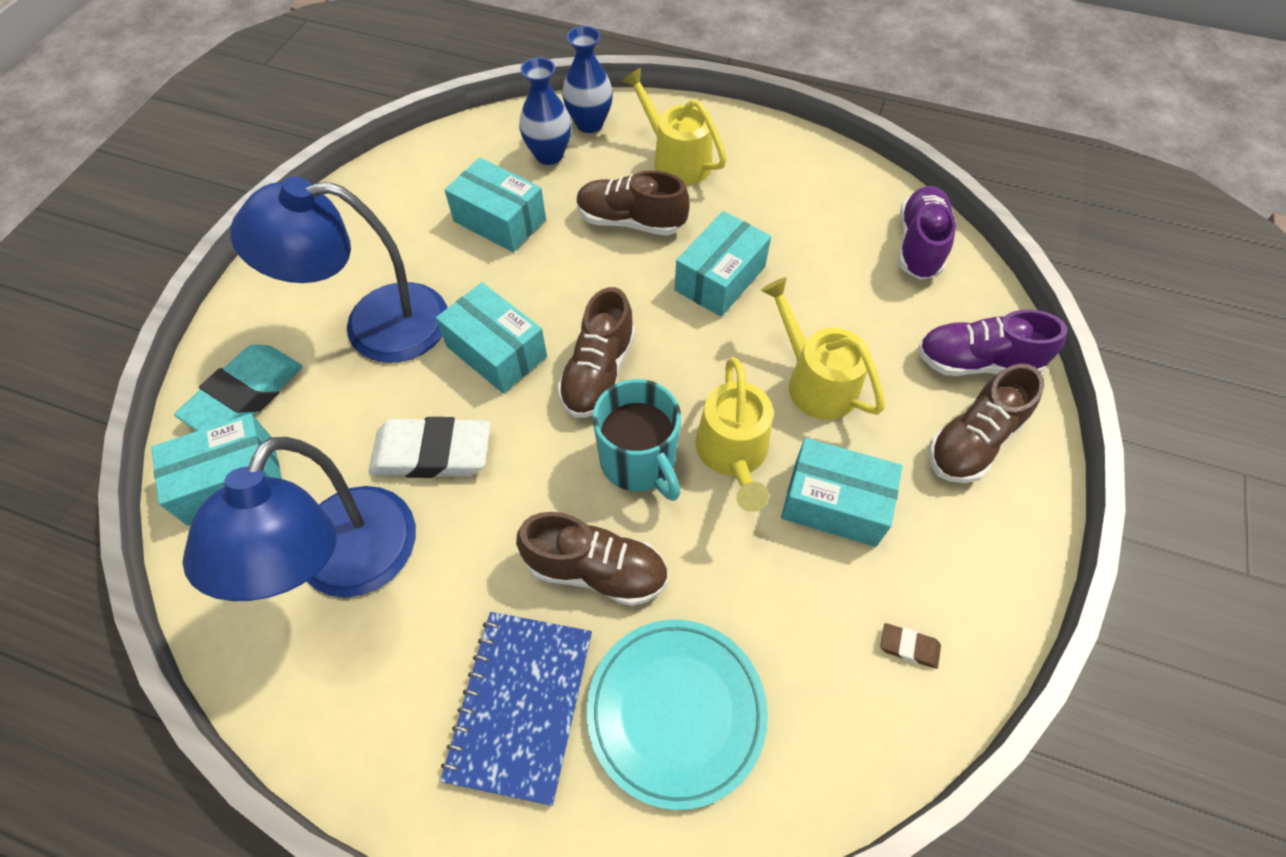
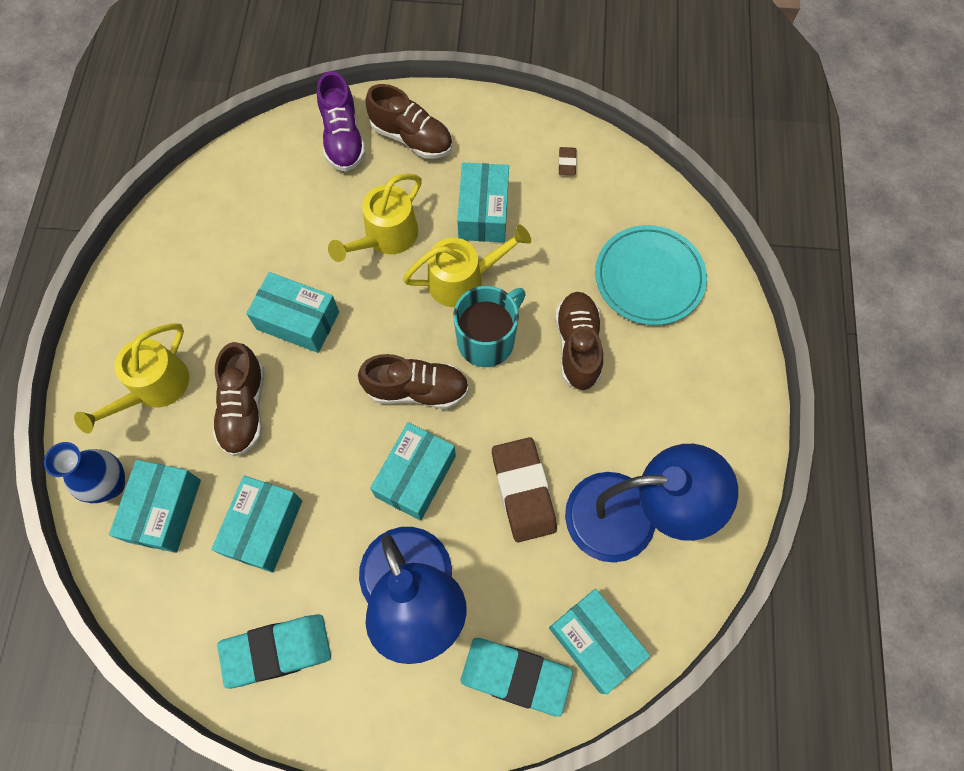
camera: 105 degrees left, 10 degrees up
white eraser [368,417,490,478] -> brown eraser [492,437,557,542]
blue notebook [440,612,592,806] -> none
blue vase [519,57,572,165] -> turquoise box [109,460,201,553]
purple shoe [898,186,956,279] -> none
none -> turquoise eraser [217,615,331,689]

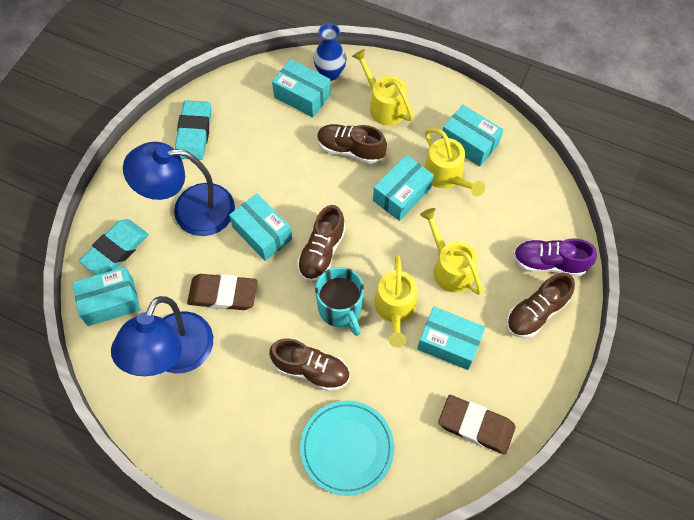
camera: 110 degrees right, 5 degrees down
turquoise box [211,476,302,573] -> turquoise box moved to [441,105,503,167]
brown eraser [559,147,577,175] -> brown eraser [438,395,516,455], size x2.27
none -> yellow watering can [424,128,485,197]

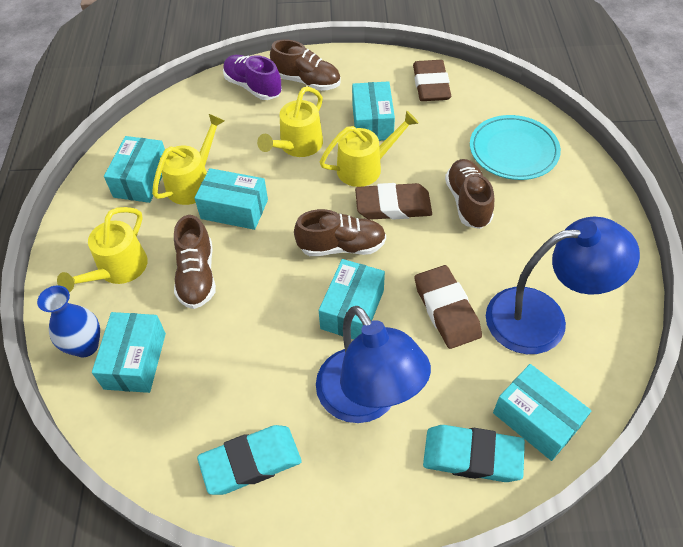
camera: 115 degrees left, 10 degrees down
turquoise mug [315,267,364,336] -> brown eraser [355,183,432,220]
purple shoe [513,239,597,276] -> purple shoe turned 150 degrees clockwise [223,55,282,100]

